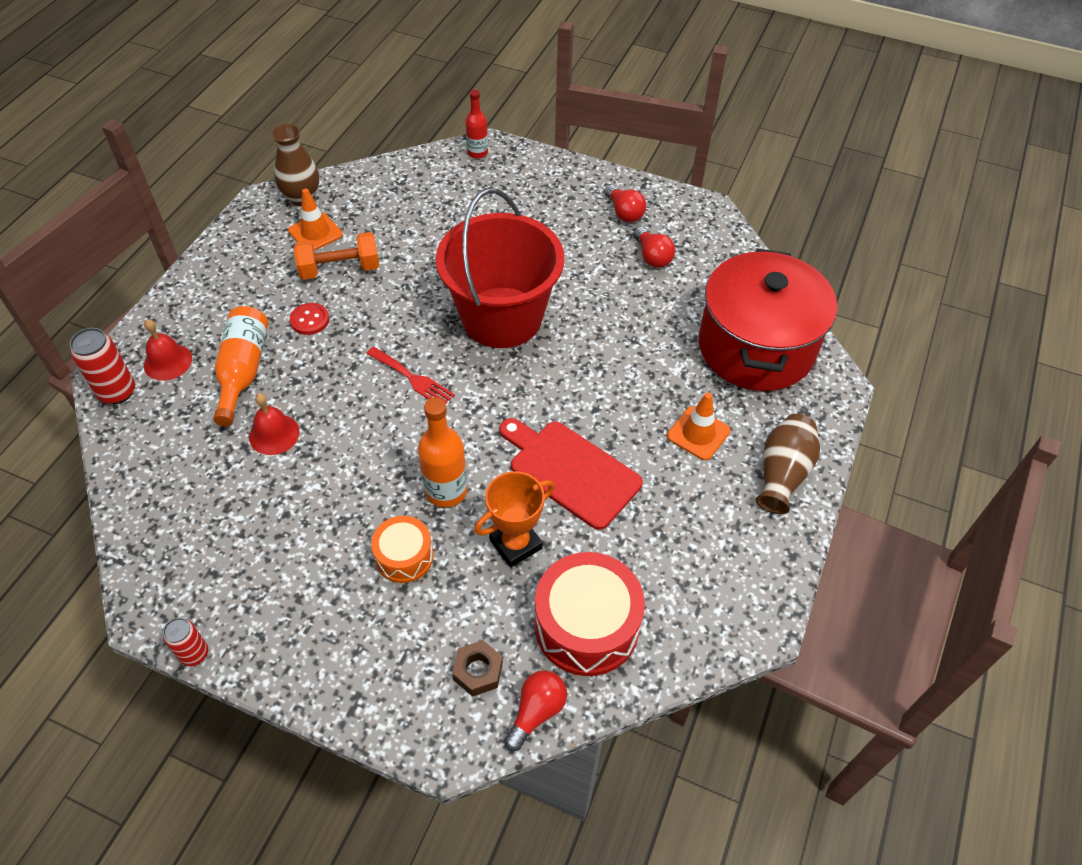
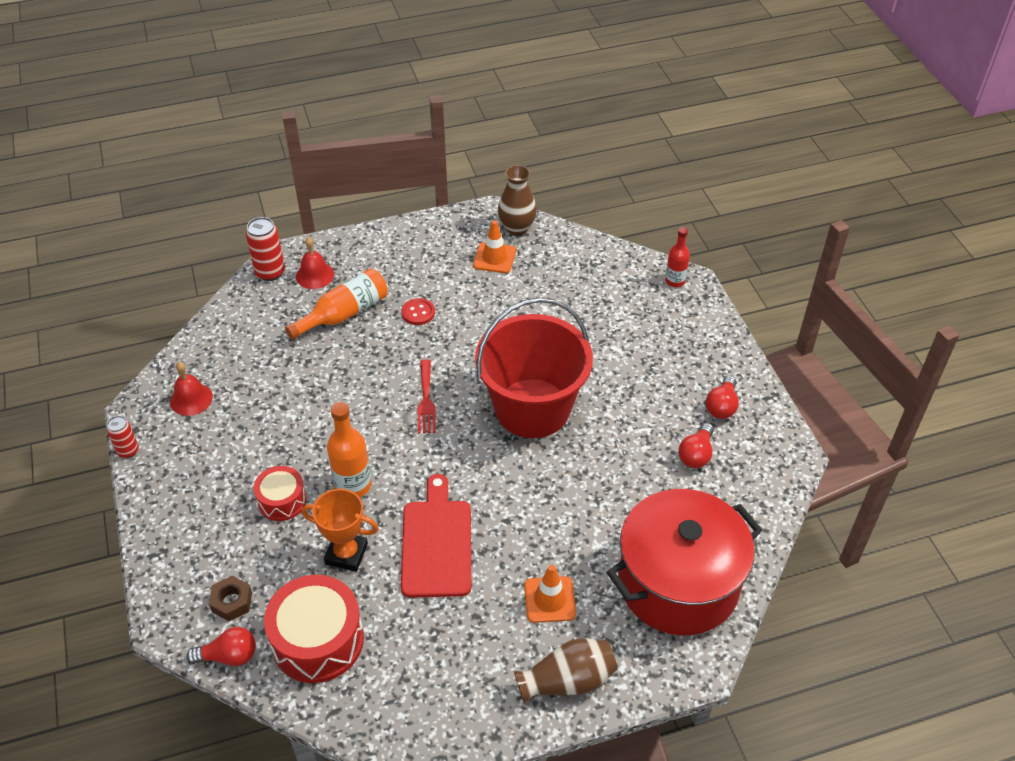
camera: 50 degrees right, 5 degrees down
red bell [249,393,300,455] -> red bell moved to [170,362,213,416]
orange dumbbell [294,232,379,280] -> none
orange drum [371,516,433,583] -> red drum [254,466,307,521]

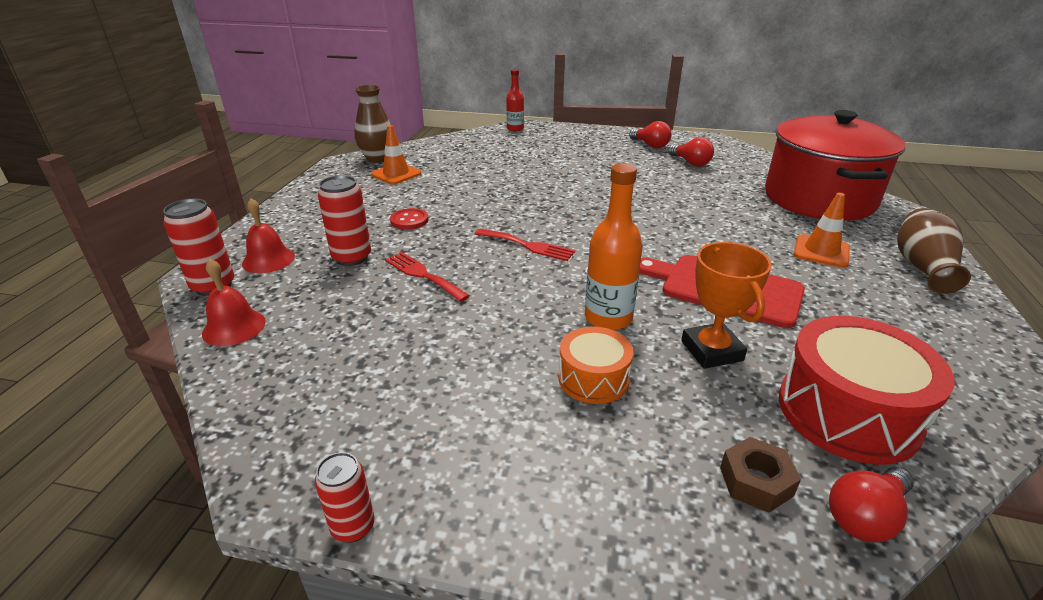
camera: 60 degrees left, 15 degrees down
red bell [170,362,213,416] -> red bell moved to [202,259,266,346]
red light bulb [186,627,256,666] -> red light bulb turned 150 degrees counterclockwise [829,467,914,542]
red drum [254,466,307,521] -> orange drum [558,326,633,404]
orange bottle [285,268,388,340] -> red can [318,175,371,266]
orange trophy [301,489,379,572] -> orange trophy turned 60 degrees counterclockwise [681,242,772,369]
red bucket [475,298,593,438] -> none
none -> red fork [385,252,470,302]

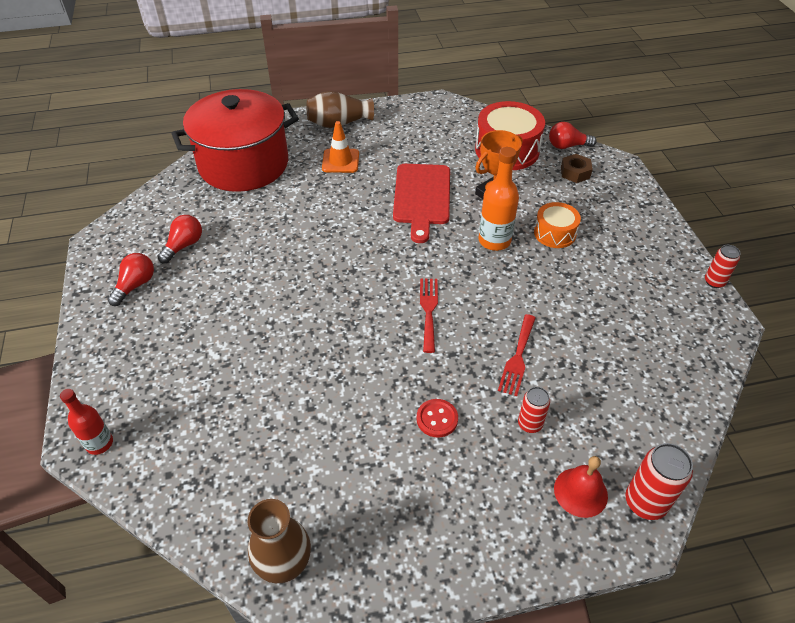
camera: 115 degrees left, 15 degrees up
red bell [202,259,266,346] -> none
red can [318,175,371,266] -> red can [518,387,550,433], size x0.64
orange traffic cone [371,125,421,185] -> none
red light bulb [829,467,914,542] -> red light bulb turned 150 degrees clockwise [549,122,597,149]

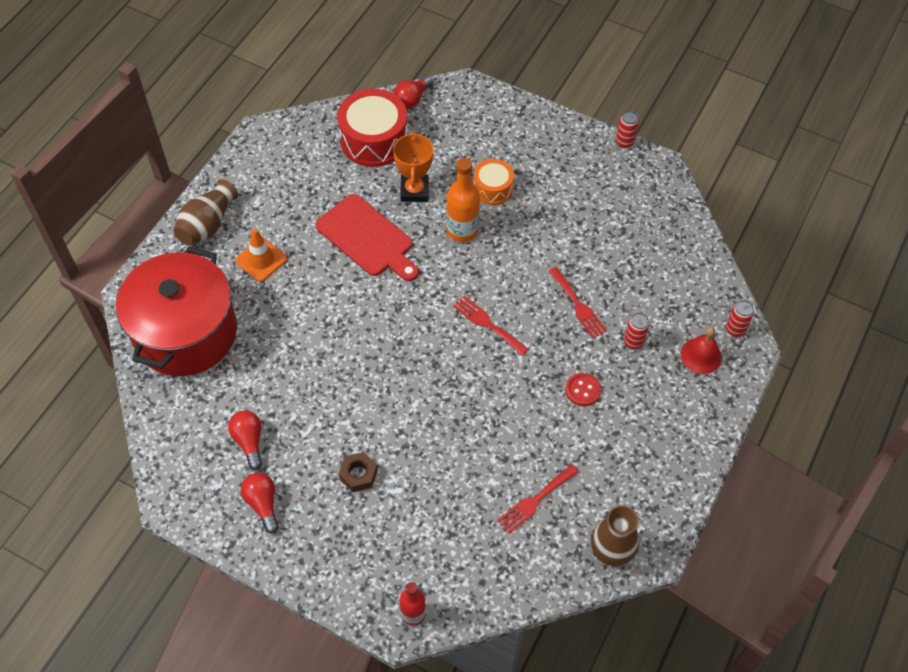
camera: 50 degrees left, 10 degrees up
brown nut [561,154,593,183] -> brown nut moved to [339,452,378,492]
red can [625,443,693,520] -> red can [726,300,754,337], size x0.64
none -> red fork [497,464,578,534]

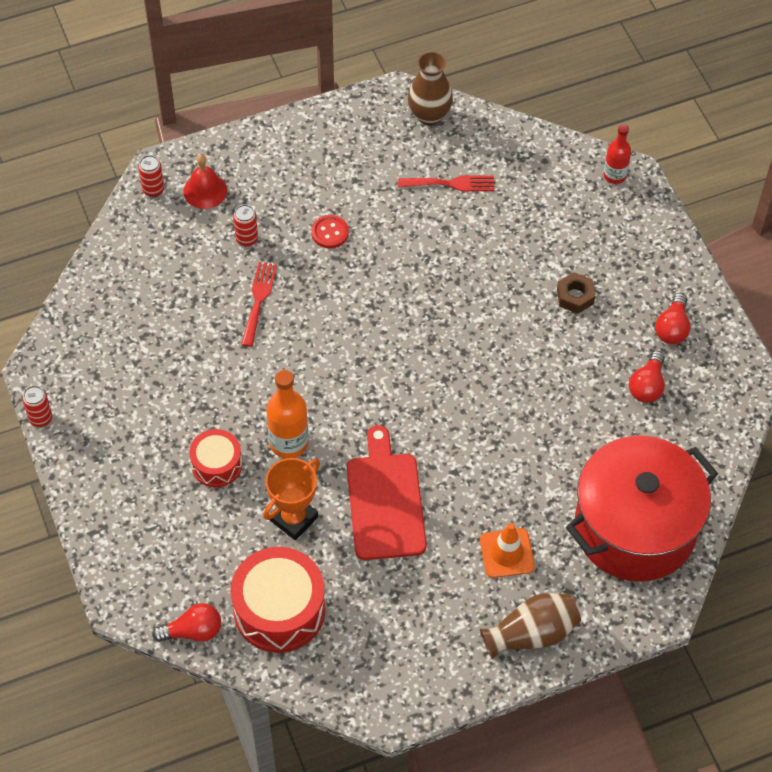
camera: 140 degrees left, 0 degrees up
red fork [453,296,529,356] -> none
orange drum [473,159,514,205] -> red drum [189,429,242,487]

